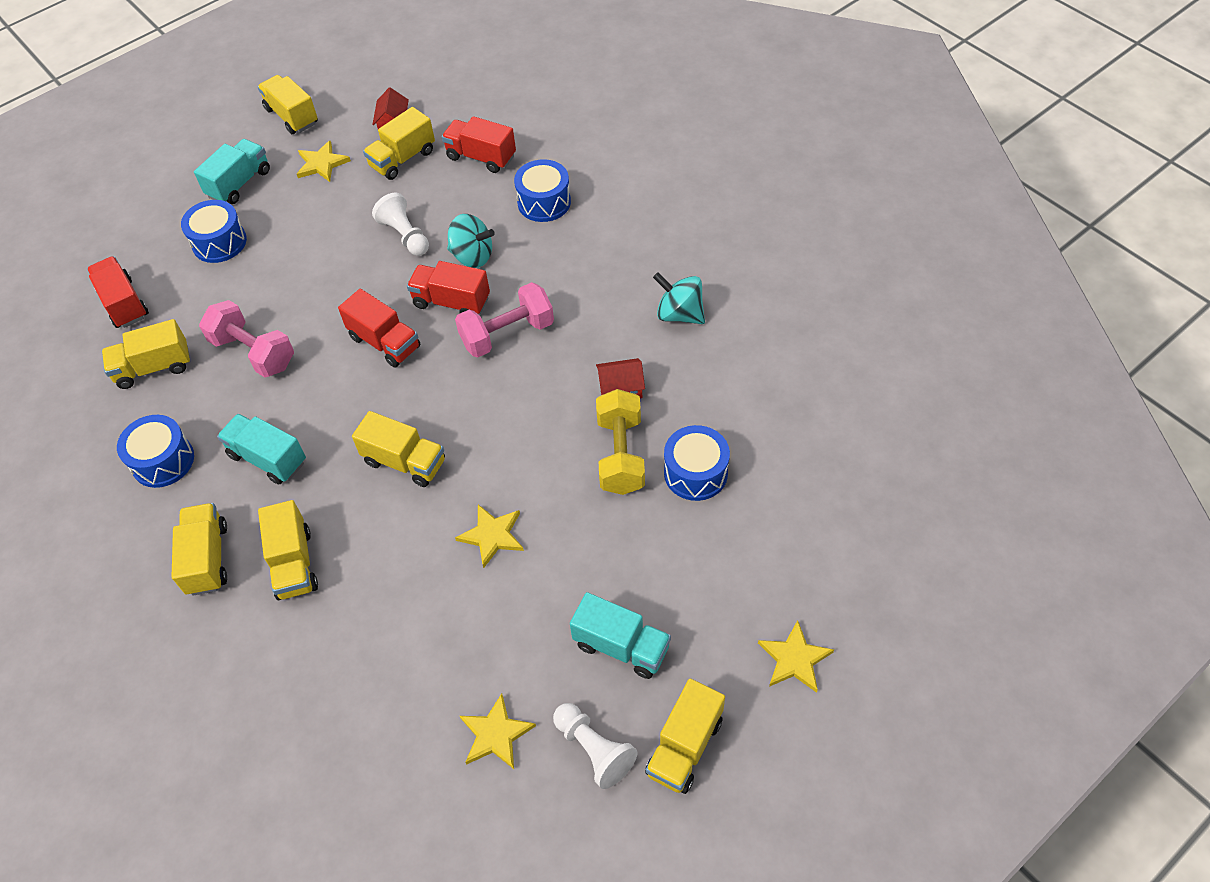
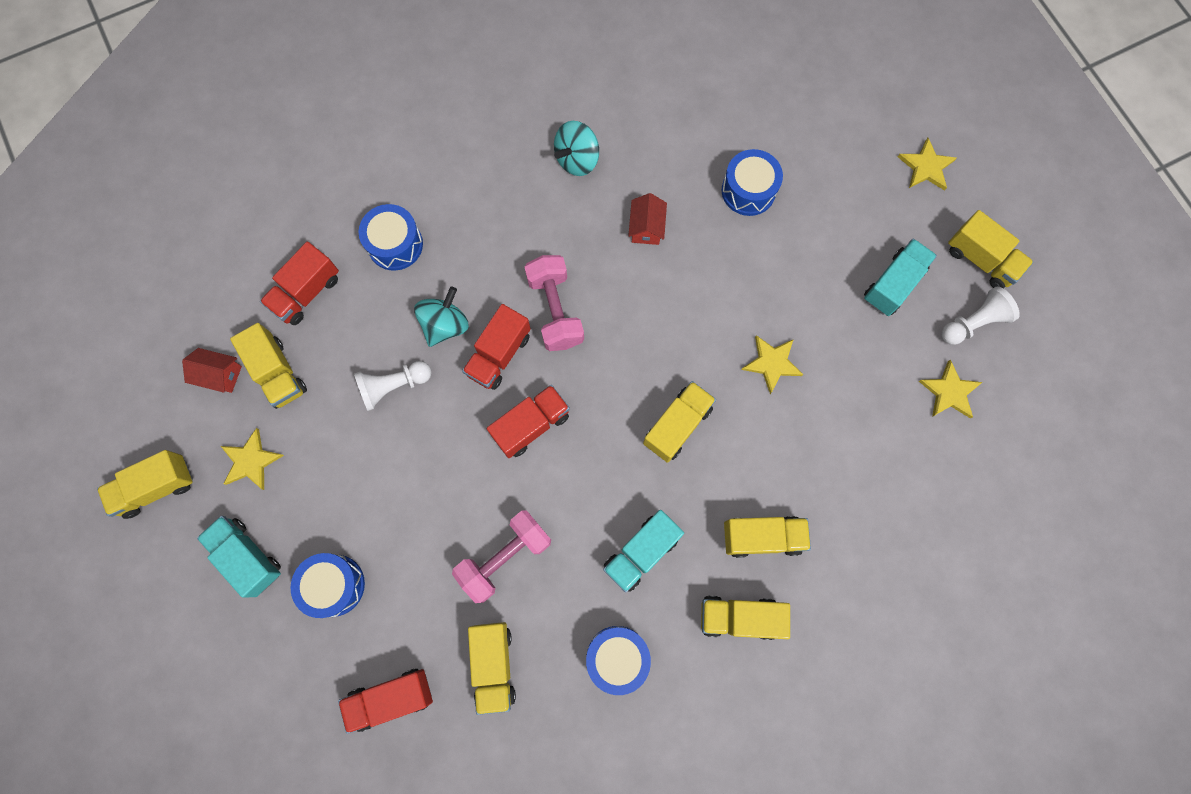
camera: 80 degrees left, 20 degrees up
yellow dumbbell [596,389,645,495] -> none

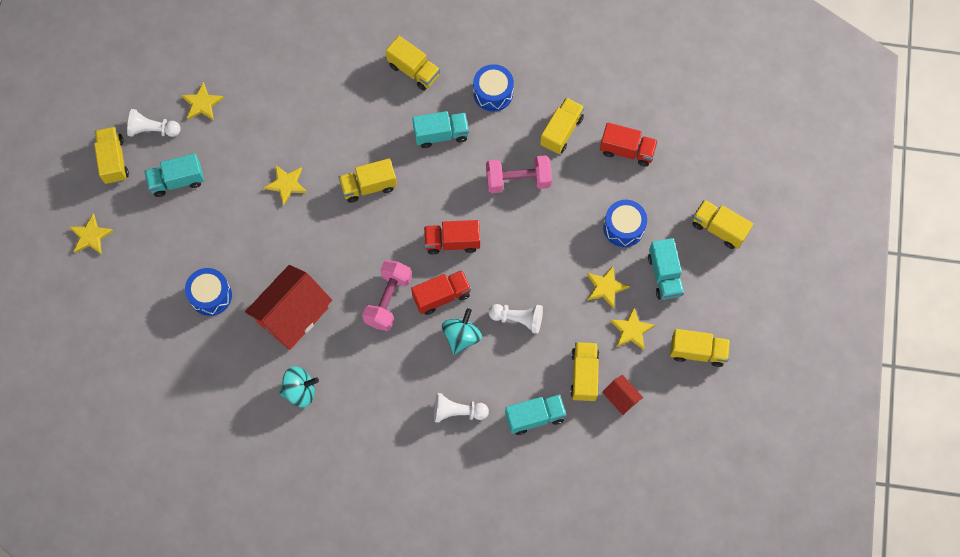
camera: 145 degrees left, 5 degrees down
red truck [260,241,339,325] -> turquoise truck [505,394,567,435]
blue drum [359,204,423,271] -> white pawn [434,393,489,423]
turquoise spinning top [414,286,469,347] -> turquoise spinning top turned 135 degrees clockwise [442,308,482,355]
red house [628,193,667,245] -> red house [245,265,332,350], size x2.15
yellow truck [724,516,811,558] -> yellow truck moved to [693,200,753,249]
none -> yellow star [587,266,630,309]

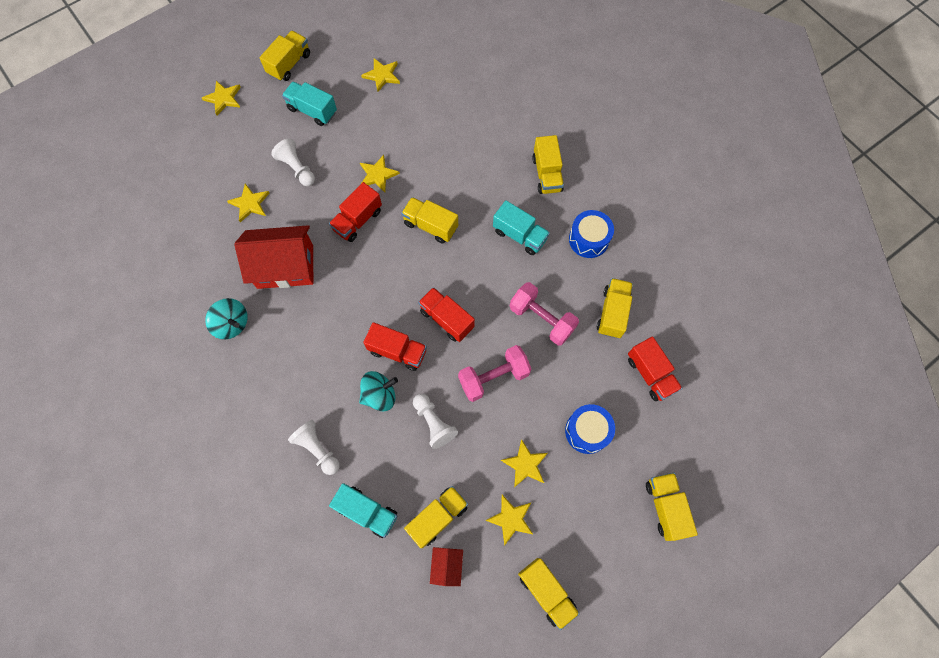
camera: 45 degrees right, 0 degrees up
white pawn [127,109,181,137] -> white pawn moved to [271,139,315,186]
blue drum [185,268,232,316] -> yellow star [227,184,269,222]
pink dumbbell [362,260,412,331] -> pink dumbbell moved to [458,345,531,402]
yellow truck [540,97,584,154] -> yellow truck turned 60 degrees counterclockwise [597,278,633,338]
turquoise truck [648,238,684,300] -> none
none -> red truck [329,182,382,242]

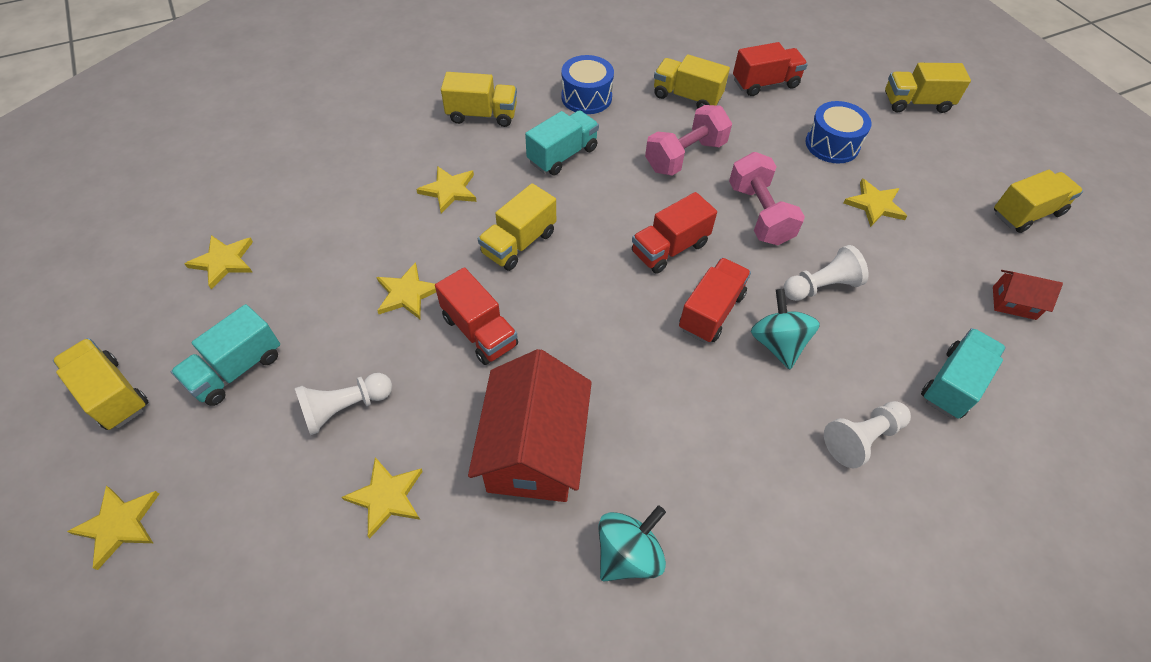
camera: 80 degrees left, 15 degrees down
yellow truck [404,486,468,548] -> none
yellow star [485,495,533,546] -> yellow star moved to [416,166,477,213]

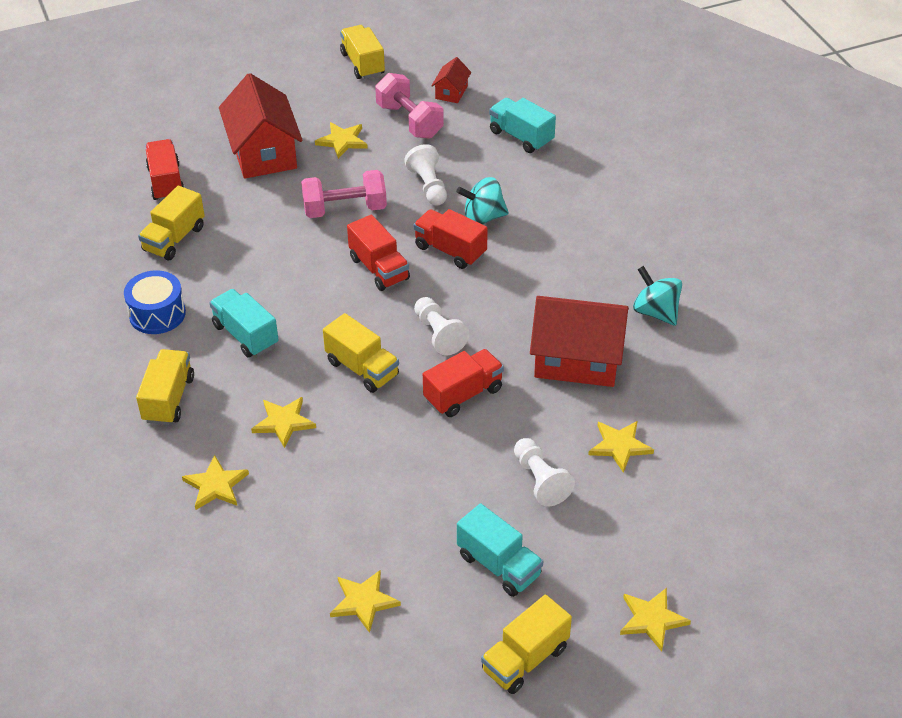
camera: 85 degrees left, 10 degrees down
yellow star [377,262,436,319] -> yellow star moved to [182,455,249,510]
pink dumbbell [645,105,732,176] -> pink dumbbell moved to [375,73,444,139]
blue drum [805,101,872,163] -> red house [219,73,303,179]
white pawn [824,401,911,468] -> white pawn moved to [414,297,469,356]
yellow truck [885,63,971,113] -> none

